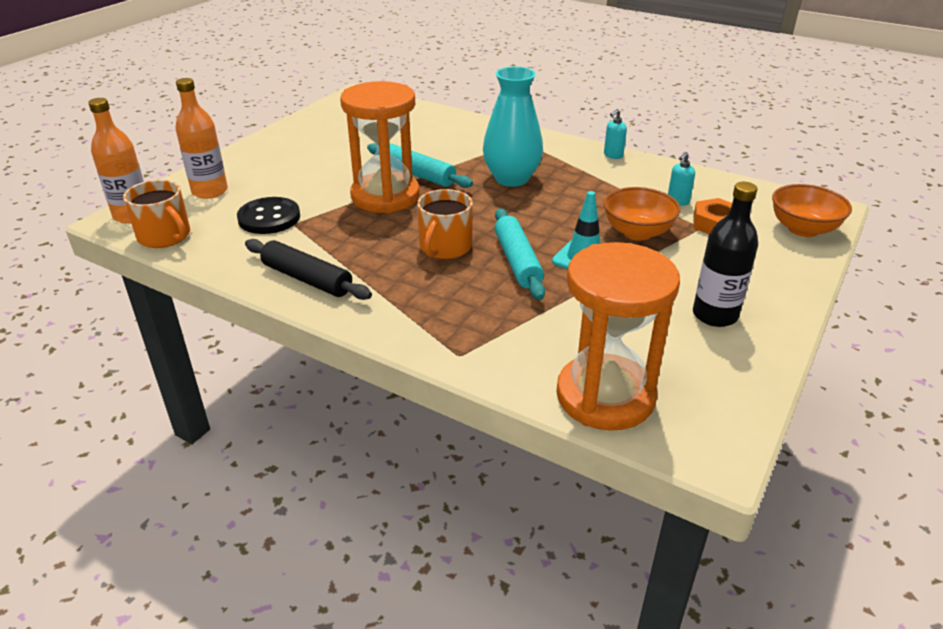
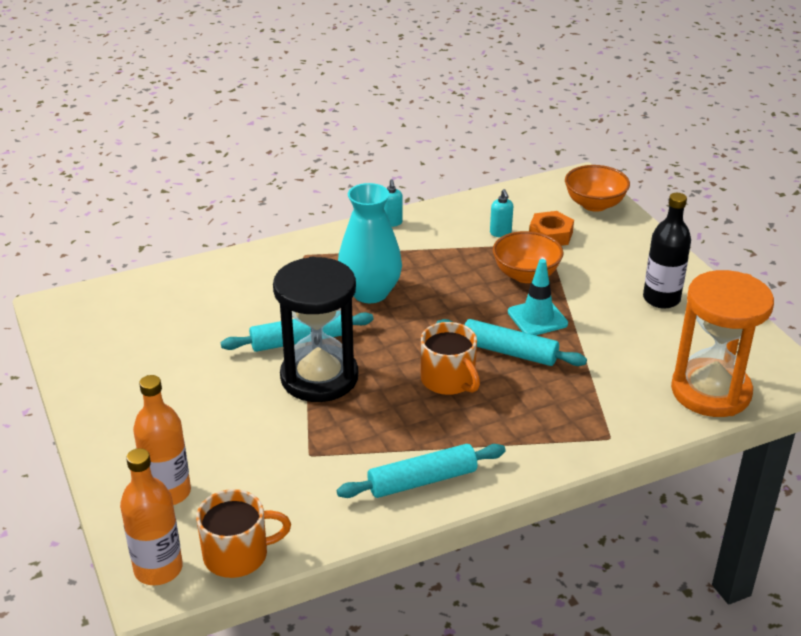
camera: 55 degrees left, 0 degrees up
black button [237,197,300,234] -> none
black rolling pin [245,239,372,300] -> turquoise rolling pin [337,444,506,498]
orange hourglass [340,81,420,213] -> black hourglass [273,257,358,402]

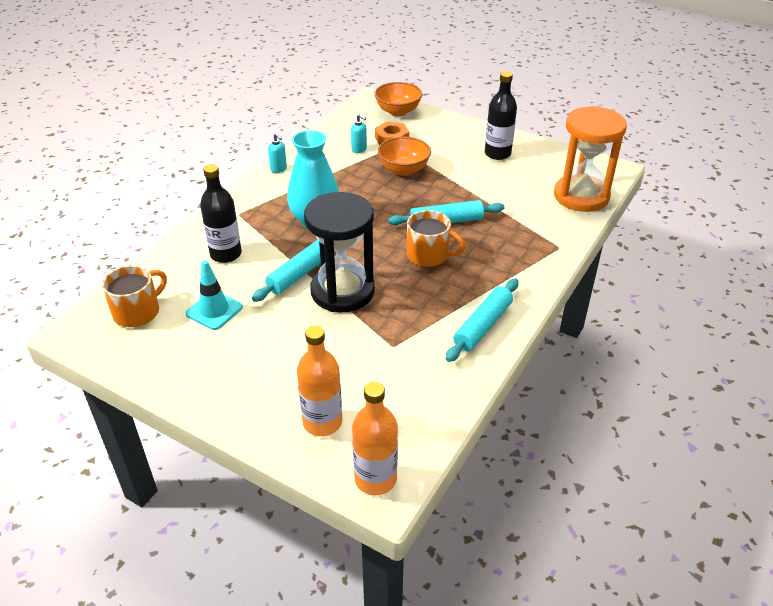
camera: 35 degrees left, 5 degrees up
orange mug [196,489,291,578] -> orange mug moved to [102,265,167,327]
turquoise traffic cone [508,259,568,335] -> turquoise traffic cone moved to [186,260,243,330]
none -> black bottle [200,164,242,263]

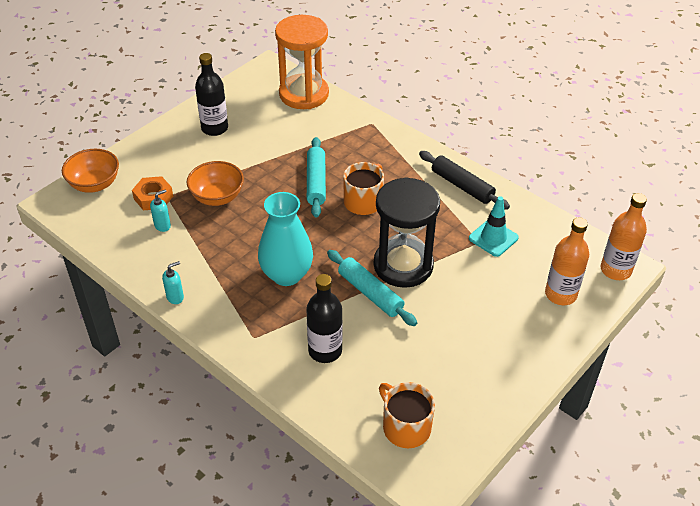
camera: 80 degrees left, 5 degrees up
turquoise traffic cone [186,260,243,330] -> turquoise traffic cone moved to [469,196,519,257]
turquoise rolling pin [446,278,518,362] -> black rolling pin [419,151,510,210]

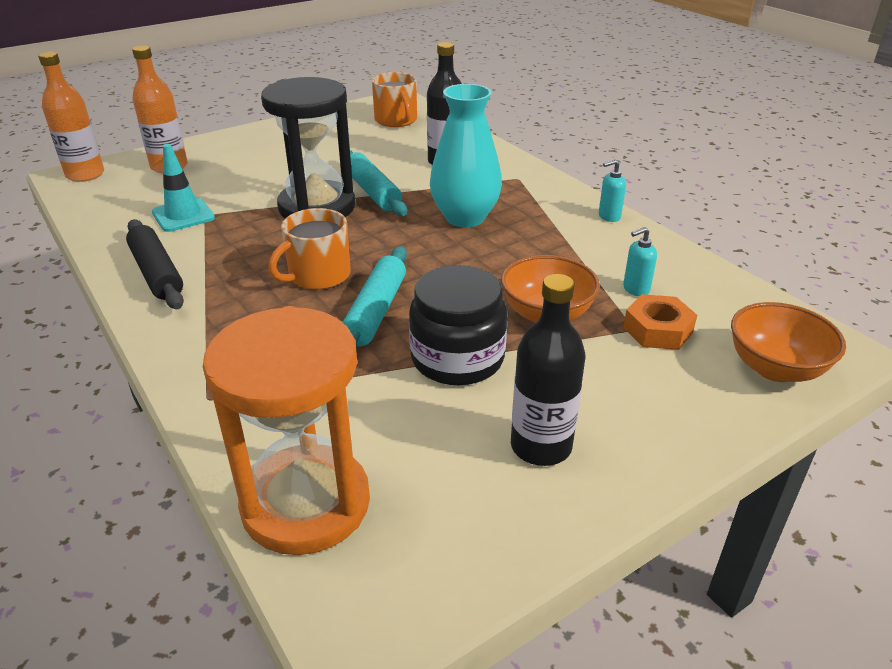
camera: 165 degrees left, 10 degrees down
none -> black jar [409,265,507,385]

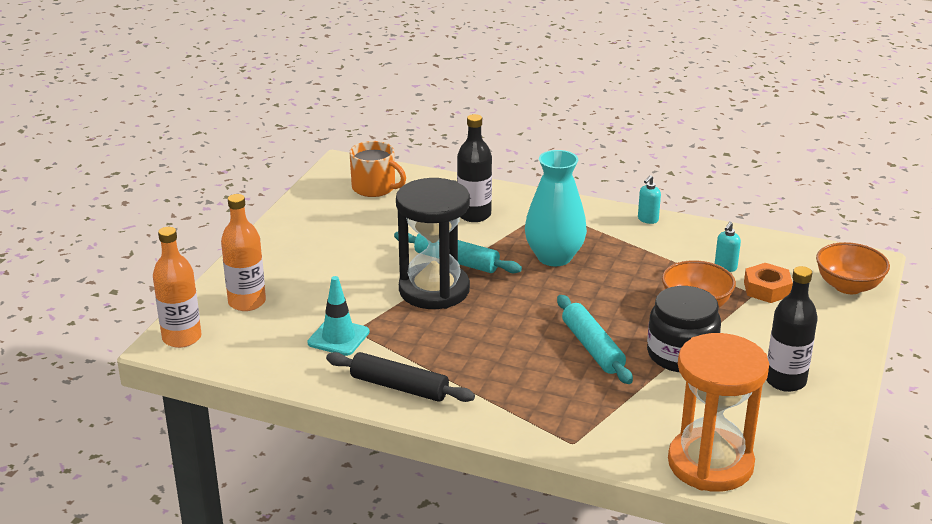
camera: 35 degrees left, 5 degrees down
orange mug [268,208,351,290] -> none

